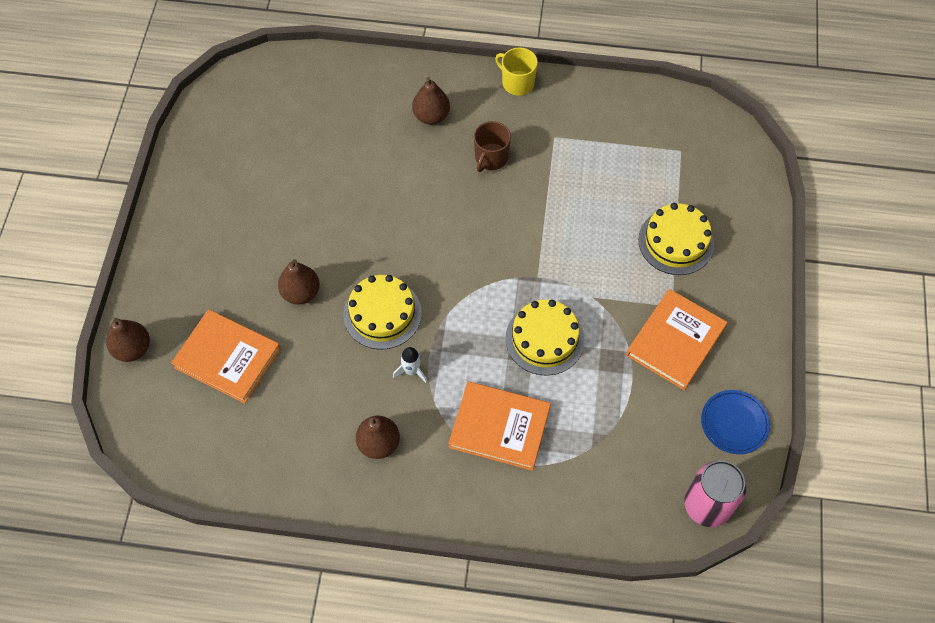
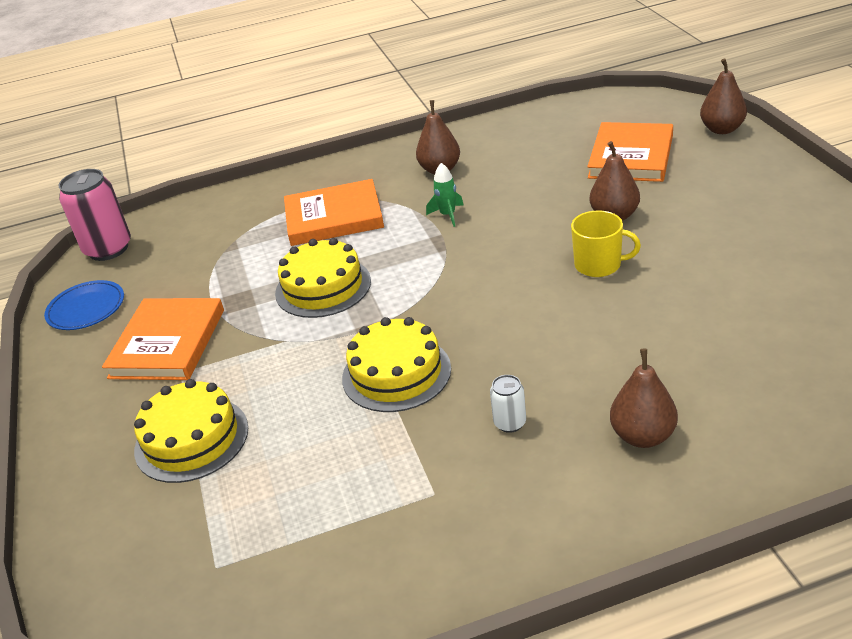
camera: 160 degrees right, 25 degrees down
orange book [171,309,281,404] -> orange book turned 75 degrees counterclockwise [587,122,673,182]
yellow cake [343,275,422,349] -> yellow cake moved to [342,317,451,412]
white rocket [393,347,428,384] -> green rocket [426,163,464,227]
brown mug [474,121,511,172] -> white can [490,375,526,433]
yellow mug [495,47,538,96] -> yellow mug moved to [571,210,641,277]

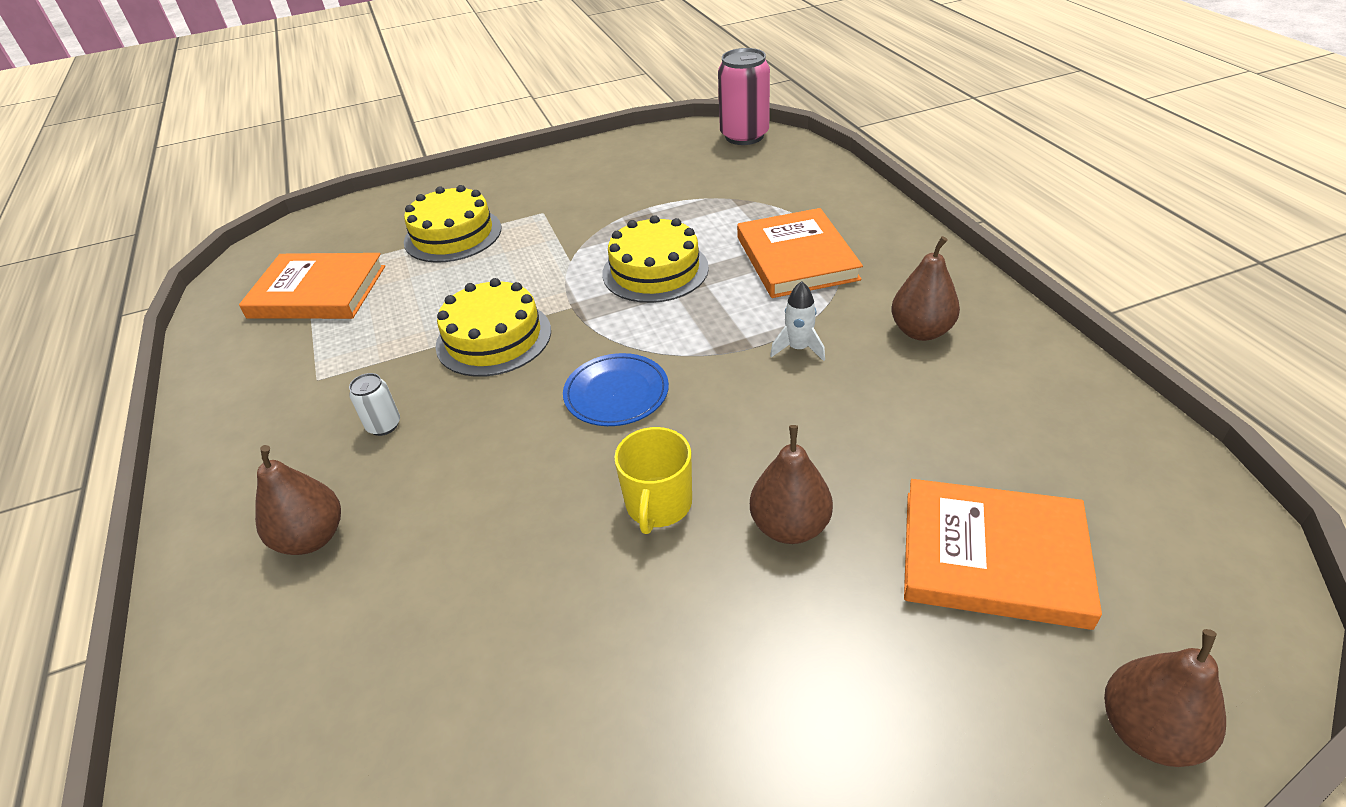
camera: 85 degrees right, 5 degrees up
blue plate [44,280,124,330] -> blue plate moved to [563,353,669,426]
orange book [102,298,224,380] -> orange book moved to [239,253,385,319]
green rocket [426,163,464,227] -> white rocket [770,281,825,361]

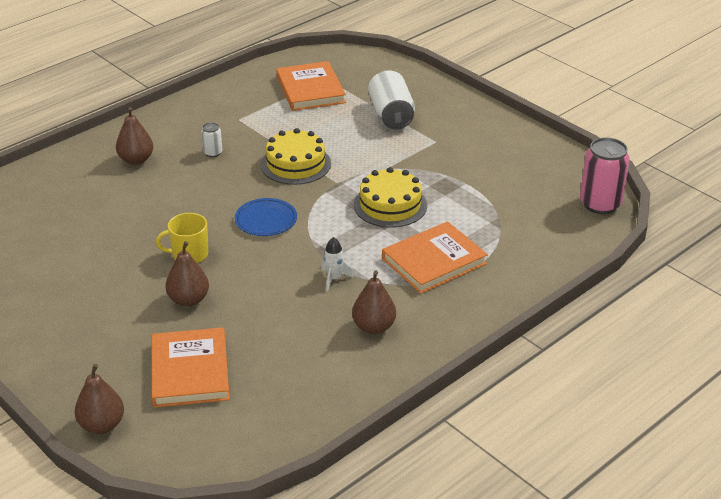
camera: 65 degrees right, 5 degrees down
yellow cake [404,185,502,262] -> white can [368,70,415,130]

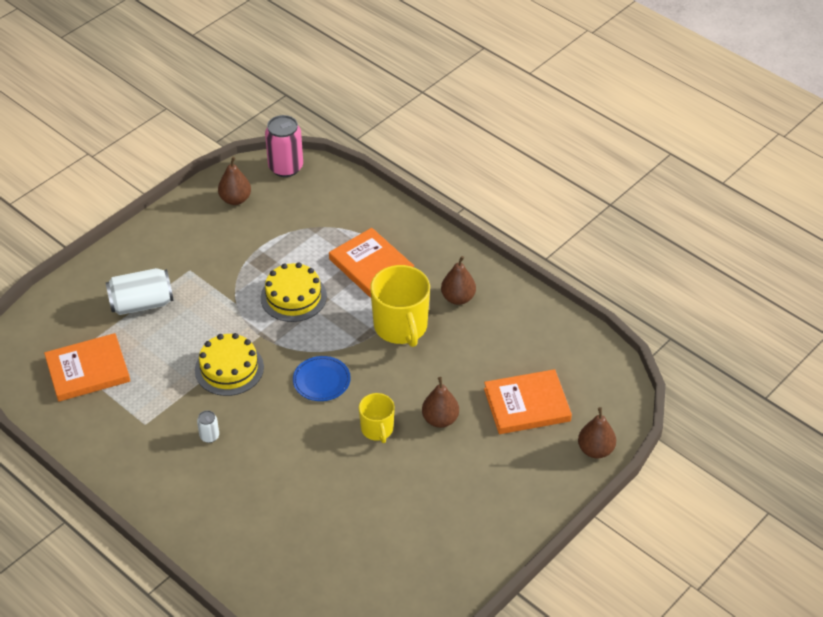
camera: 95 degrees left, 10 degrees up
brown pear [116,107,153,165] -> brown pear moved to [218,157,251,205]
white rocket [321,237,354,291] -> yellow mug [370,265,430,347]

